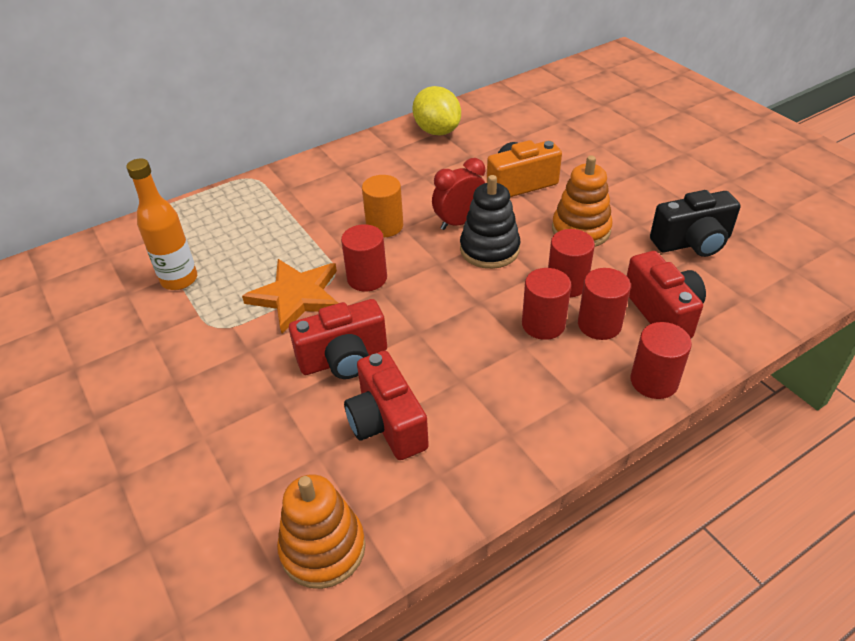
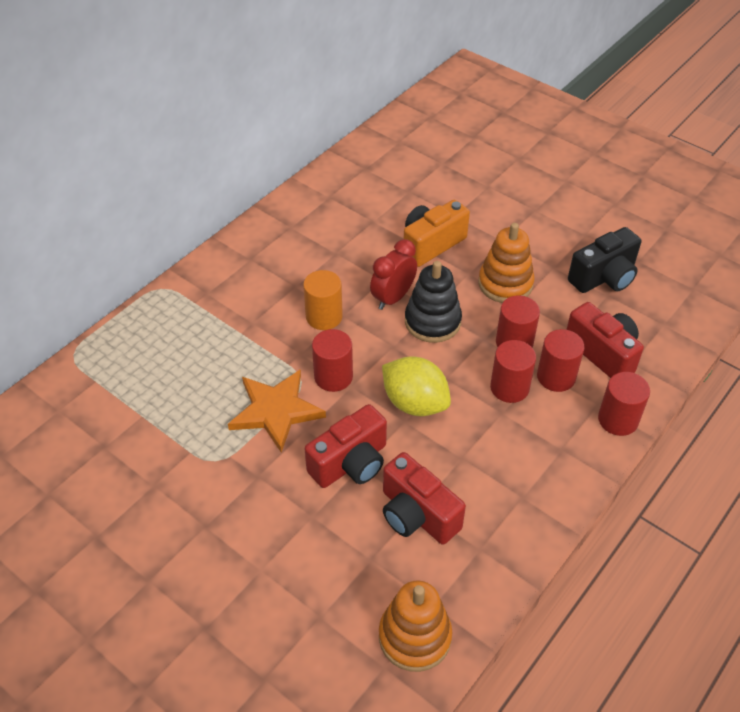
camera: 20 degrees left, 5 degrees up
orange bottle [126,159,197,290] -> none
yellow lemon [412,86,461,136] -> yellow lemon moved to [382,356,451,416]

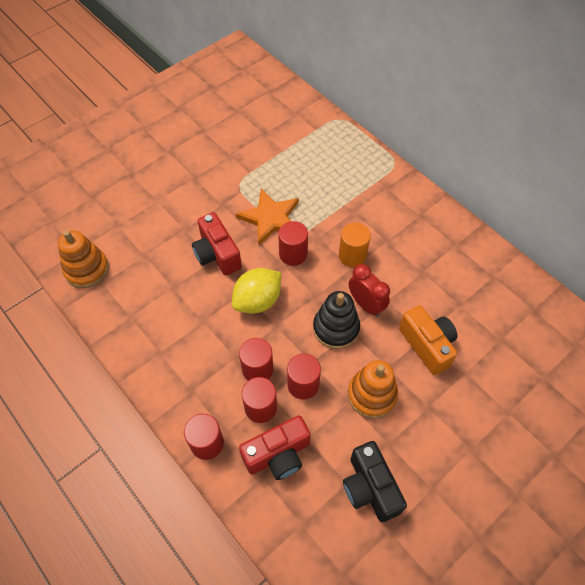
camera: 100 degrees right, 10 degrees up
red camera [383,452,466,544] -> none

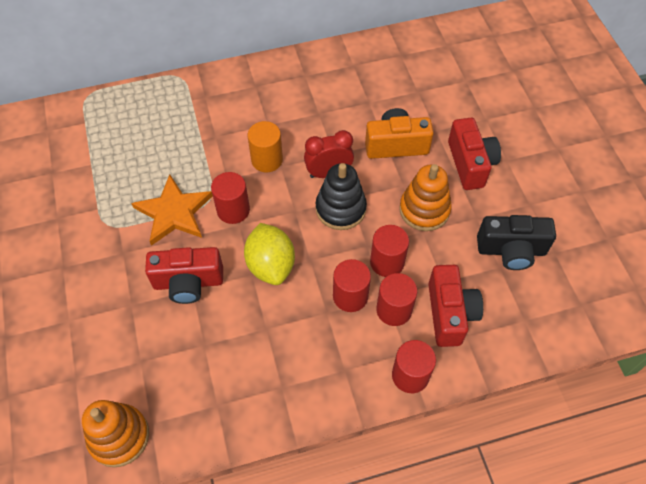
camera: 65 degrees left, 0 degrees up
none -> red camera [448,118,501,190]

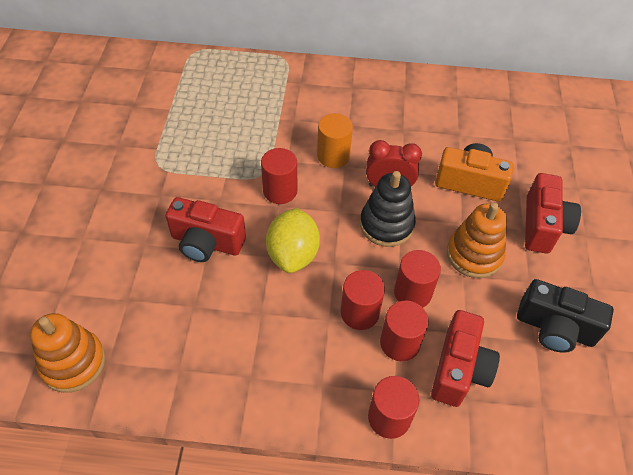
camera: 20 degrees right, 5 degrees down
orange star [131,174,213,246] -> none

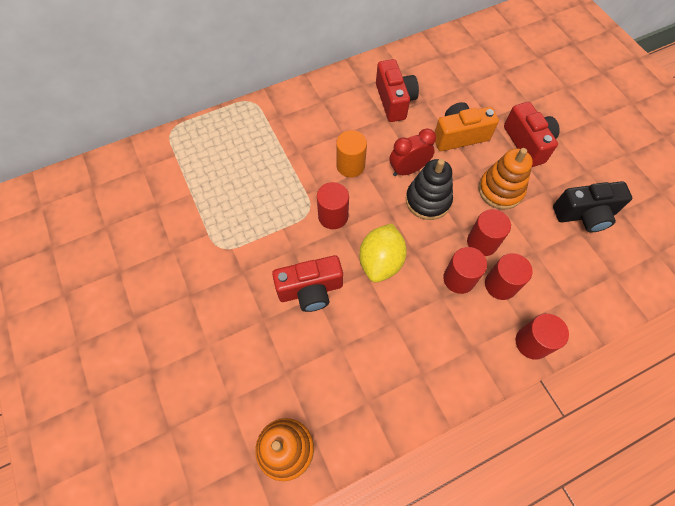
camera: 30 degrees left, 10 degrees up
yellow lemon [266,208,320,273] -> yellow lemon turned 45 degrees clockwise [359,224,407,283]
red camera [431,310,500,407] -> red camera moved to [376,59,419,122]

